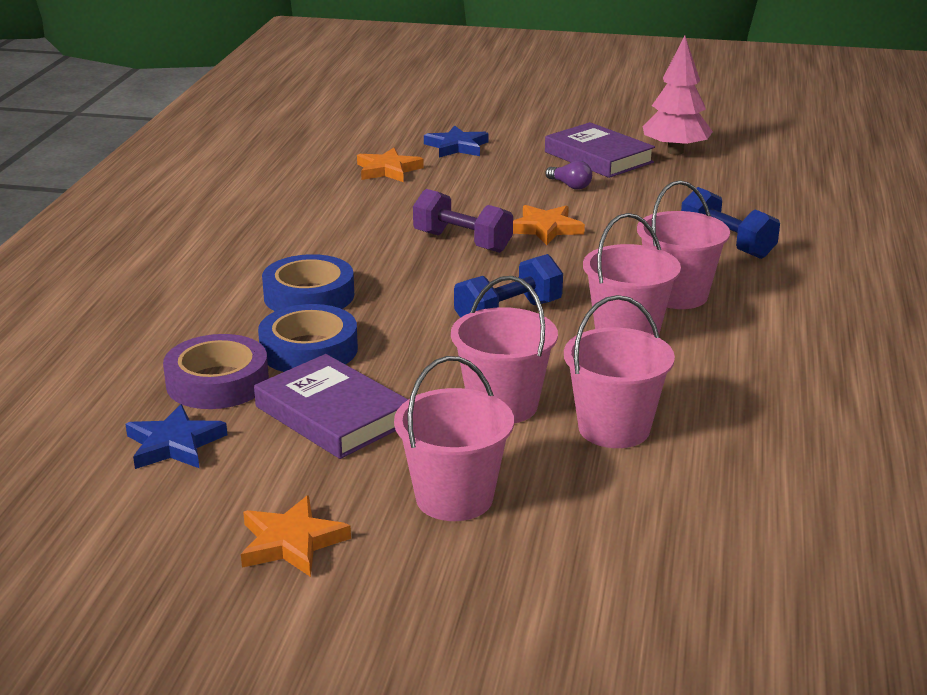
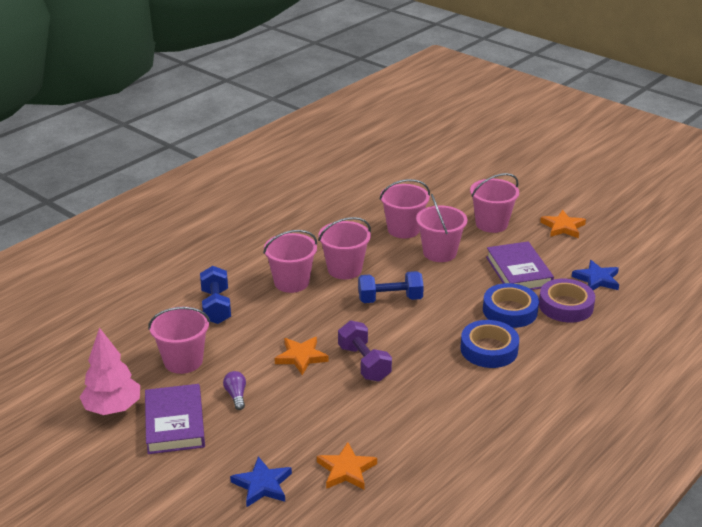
camera: 150 degrees left, 5 degrees up
none -> pink bucket [148,307,210,374]

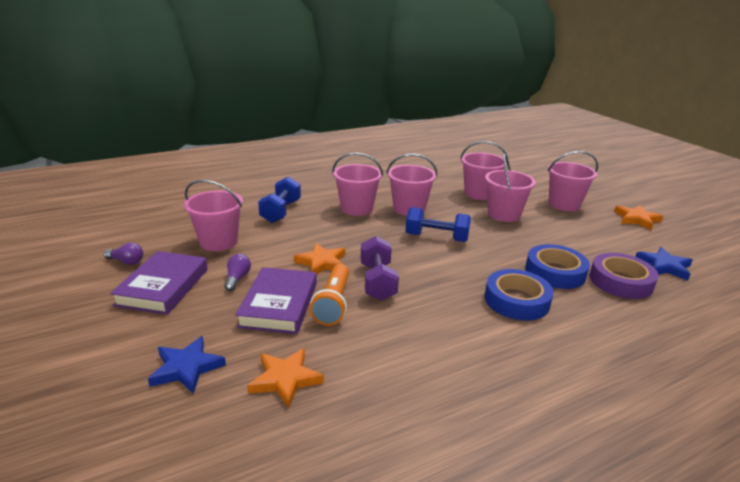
camera: 20 degrees right, 5 degrees down
pink tree [80,327,140,415] -> purple light bulb [104,242,143,265]
purple book [486,242,554,290] -> purple book moved to [235,267,317,334]
none -> orange flashlight [310,264,349,326]

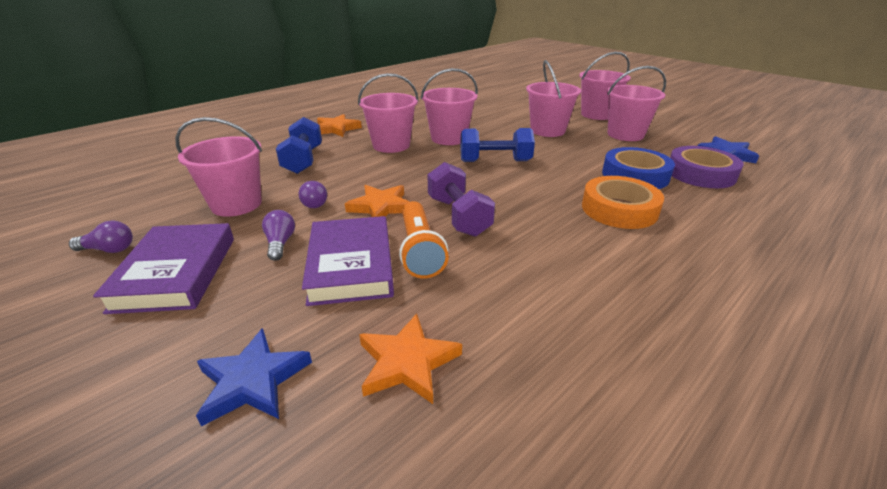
camera: 15 degrees left, 5 degrees up
pink bucket [460,141,508,200] -> pink bucket moved to [607,66,666,141]
blue tape [485,269,554,321] -> orange tape [582,176,664,229]
orange star [614,205,663,230] -> orange star moved to [317,114,362,137]
none -> purple light bulb [299,181,327,208]

